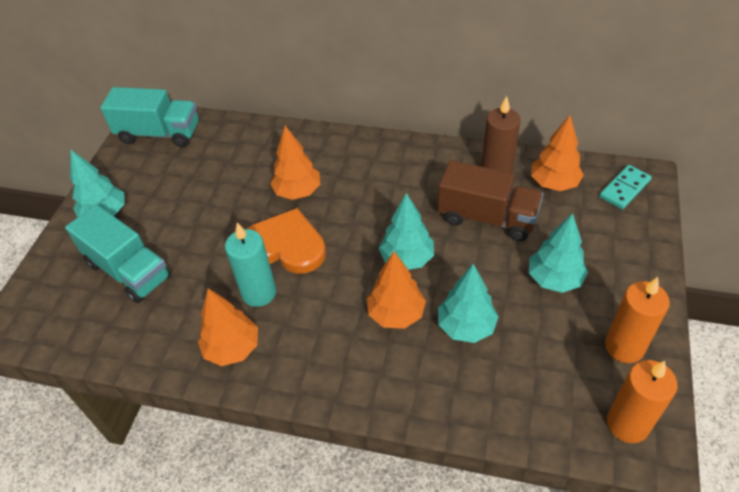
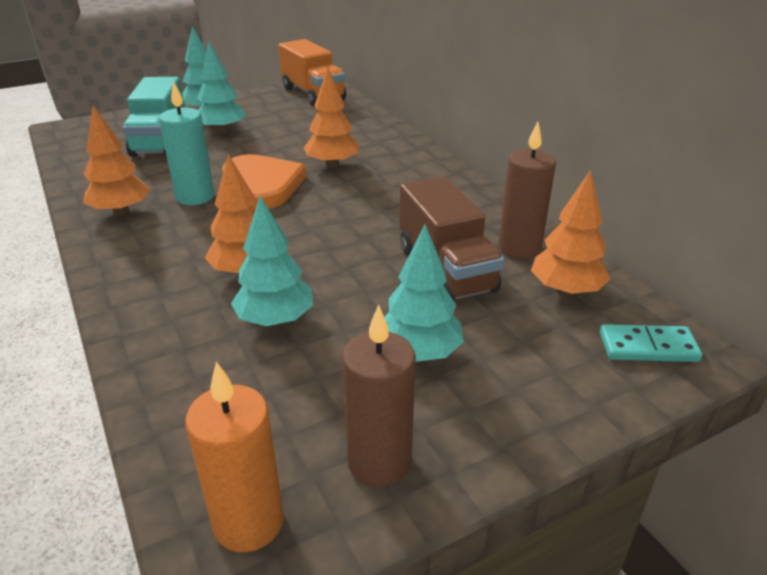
camera: 45 degrees right, 15 degrees down
turquoise truck [100,87,199,147] -> orange truck [278,39,346,106]
turquoise tree [379,193,434,270] -> turquoise tree moved to [197,42,246,134]
orange candle [605,277,670,363] -> brown candle [342,305,416,487]

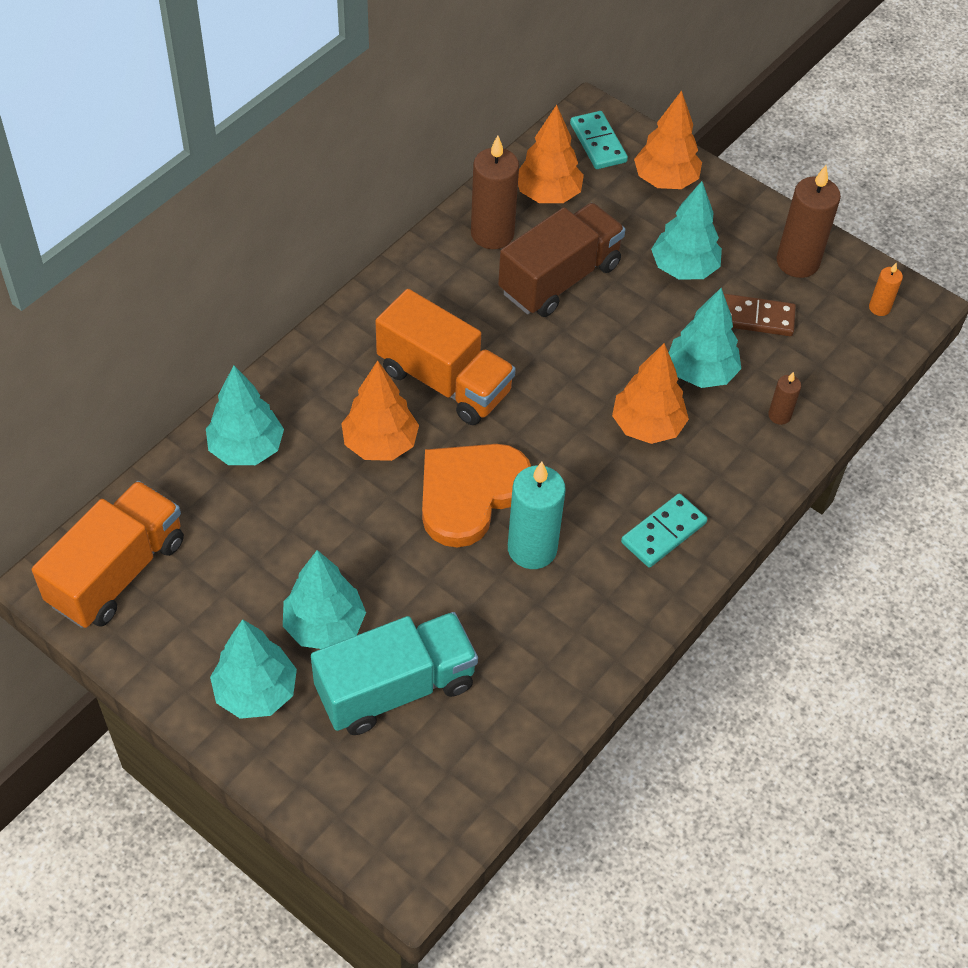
camera: 115 degrees left, 20 degrees up
orange tree [83,105,150,216] -> orange tree moved to [634,90,702,189]
orange candle [185,362,284,552] -> orange candle [869,263,903,316], size x0.50
none -> turquoise tree [206,365,284,465]
none -> orange truck [375,289,516,425]
none -> turquoise domino [621,493,707,567]
none -> brown domino [723,293,796,336]
none -> brown candle [768,372,801,425]

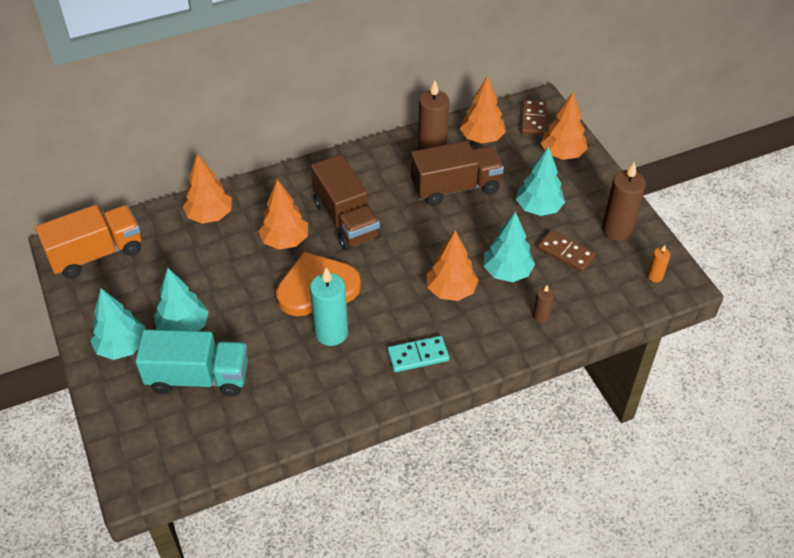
camera: 30 degrees right, 5 degrees down
turquoise tree [206,365,284,465] -> orange tree [183,154,232,224]
orange truck [375,289,516,425] -> brown truck [311,154,381,250]
turquoise domino [570,111,628,169] -> brown domino [521,99,547,136]

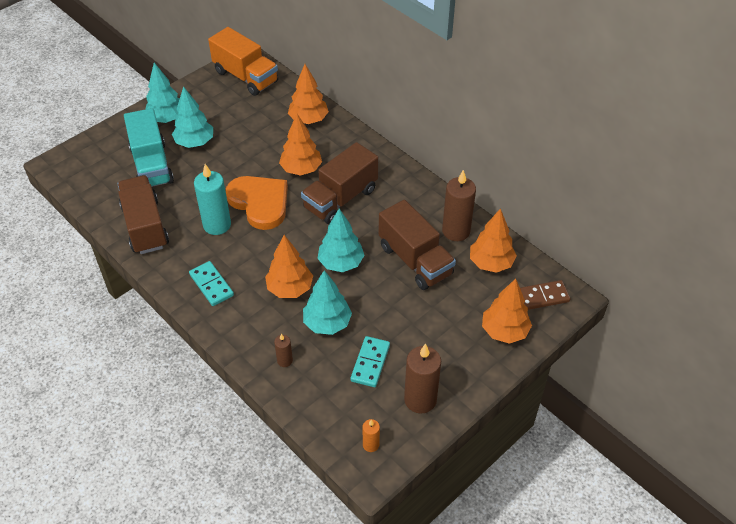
camera: 70 degrees right, 0 degrees up
turquoise tree [516,146,565,216] -> turquoise tree moved to [318,209,364,272]
brown domino [537,230,596,272] -> turquoise domino [350,336,390,387]
none -> brown truck [117,175,169,254]

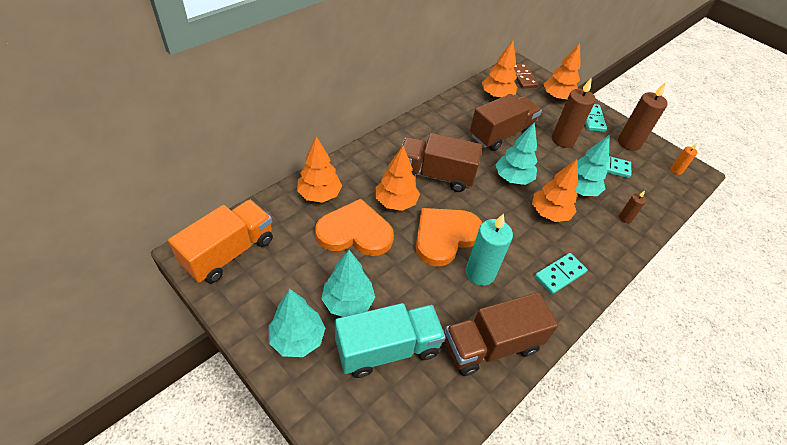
camera: 95 degrees left, 0 degrees up
brown truck [301,142,378,224] -> brown truck turned 150 degrees clockwise [402,133,483,192]
brown candle [442,170,476,241] -> brown candle moved to [552,78,596,148]
none -> orange heart [315,199,394,256]
none -> turquoise domino [585,104,607,132]

